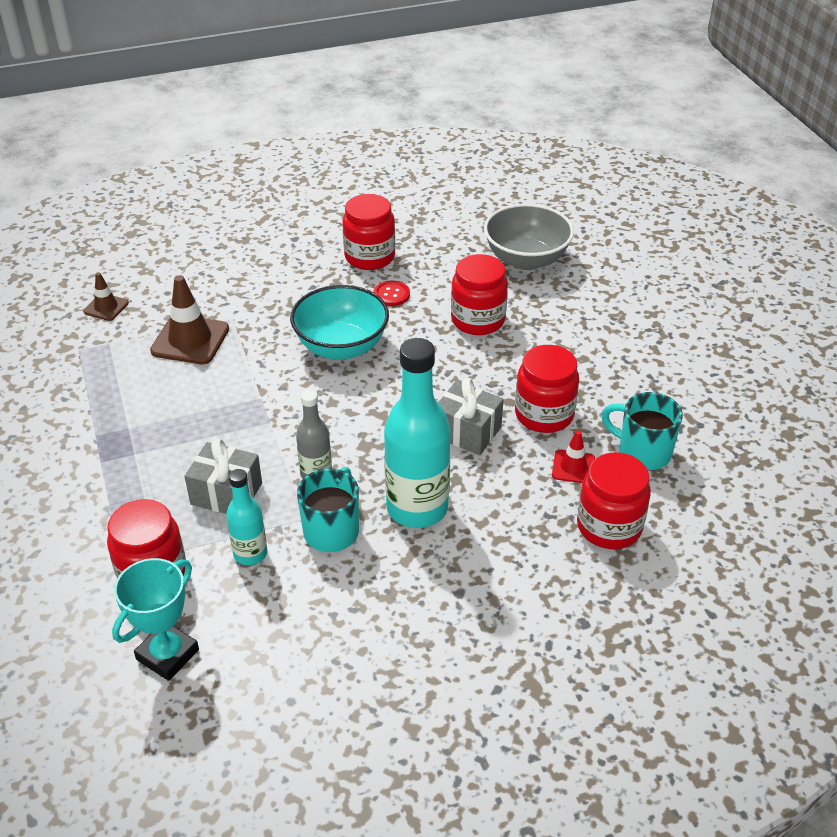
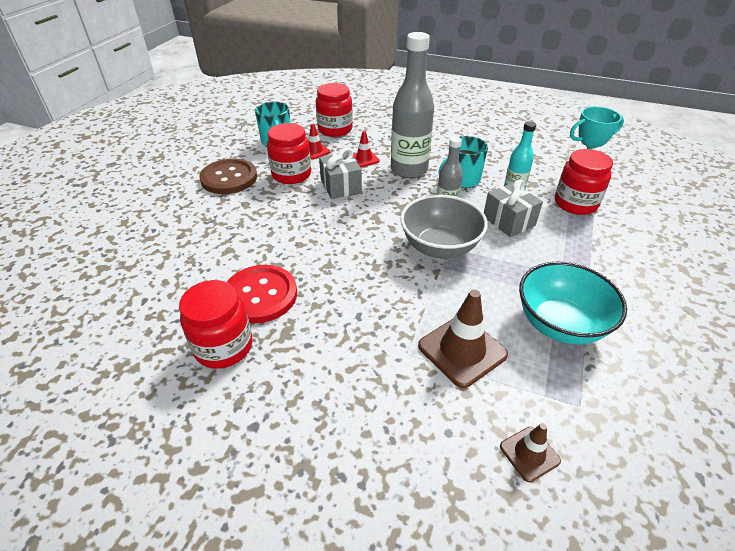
camera: 140 degrees left, 0 degrees up
turquoise bowl [290,285,389,360] -> turquoise bowl moved to [519,262,627,345]
red button [373,281,410,306] -> red button [227,265,297,323], size x1.99
turquoise bottle [384,338,451,528] -> grey bottle [391,32,434,178]
red jar [451,254,508,335] -> none
grey bowl [484,204,574,270] -> grey bowl moved to [400,195,488,259]
none -> brown button [199,158,257,194]
none -> red traffic cone [353,131,380,167]

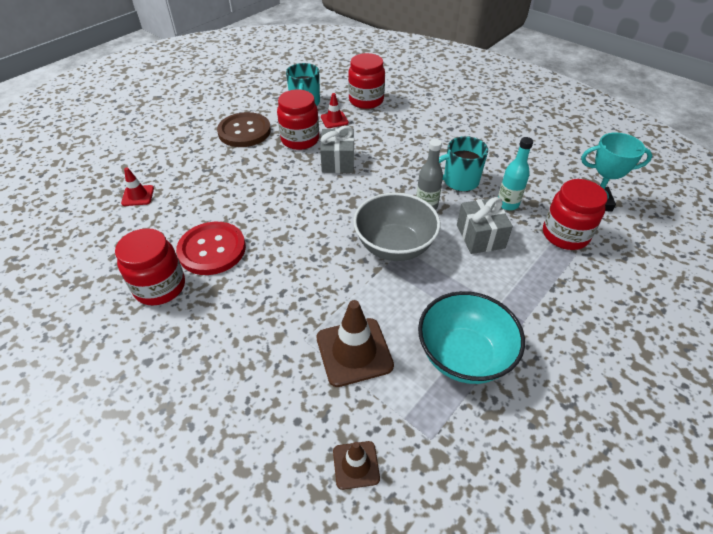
camera: 20 degrees right, 5 degrees up
red traffic cone [353,131,380,167] -> red traffic cone moved to [121,168,154,206]
grey bottle [391,32,434,178] -> none

